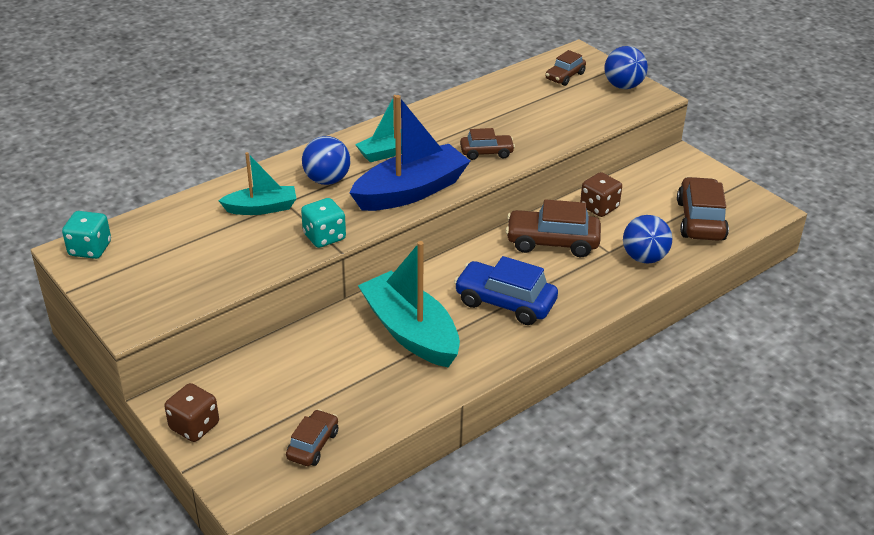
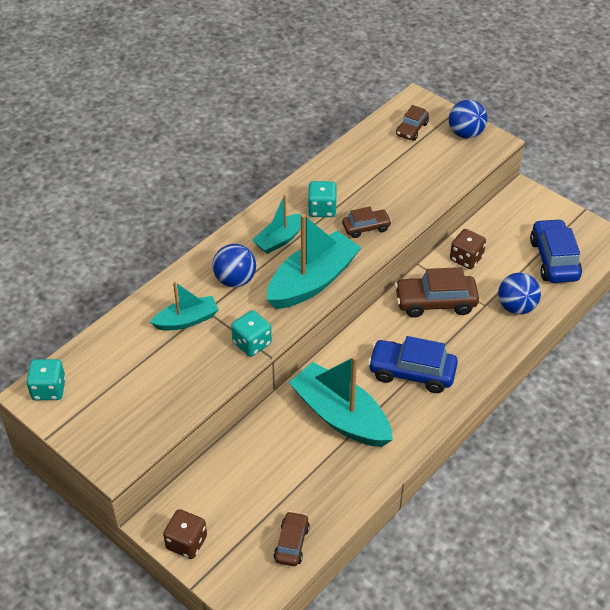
camera: 10 degrees left, 10 degrees up
blue boat [350,95,470,211] -> turquoise boat [267,214,361,309]
brown car [677,177,729,241] -> blue car [530,219,582,283]
none -> turquoise dice [308,181,337,217]

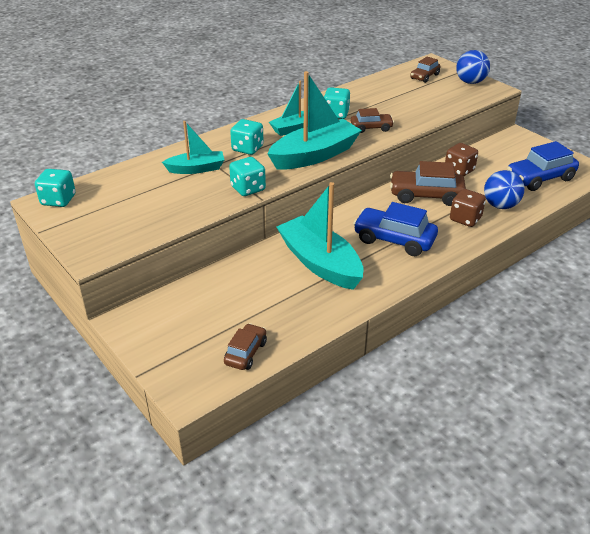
camera: 10 degrees right, 10 degrees down
brown dice [163,509,207,559] -> brown dice moved to [450,189,486,227]
blue ball [213,244,256,287] -> turquoise dice [230,119,264,155]
blue car [530,219,582,283] -> blue car turned 120 degrees counterclockwise [507,141,579,191]

